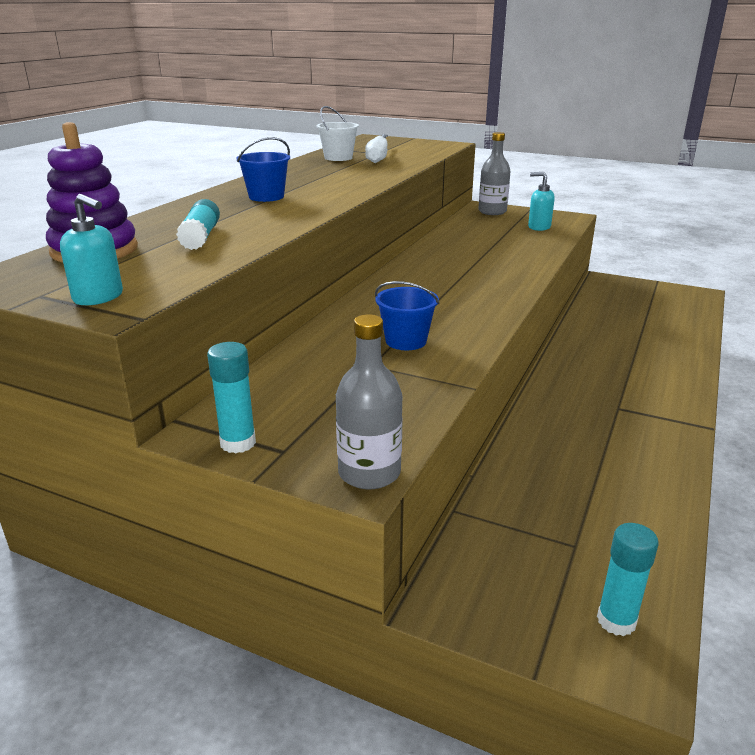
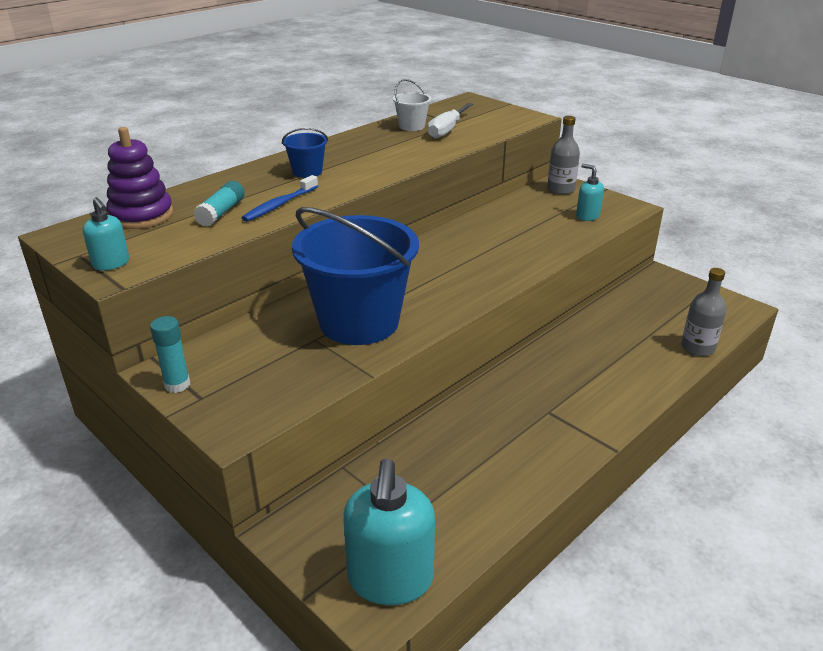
camera: 20 degrees right, 5 degrees up
grey bottle [336,314,403,490] -> grey bottle moved to [681,268,726,356]
blue bucket [375,281,439,350] -> blue bucket [292,207,419,345], size x2.35
turquoise glue stick [597,523,659,636] -> turquoise soap dispenser [343,459,435,605]
none -> blue toothbrush [242,175,318,222]

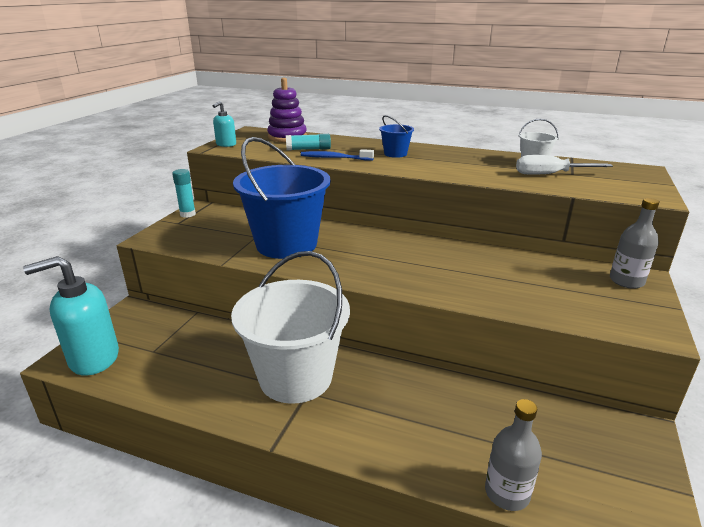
camera: 65 degrees right, 5 degrees down
turquoise soap dispenser [576,164,604,221] -> none
none -> white bucket [231,251,350,404]

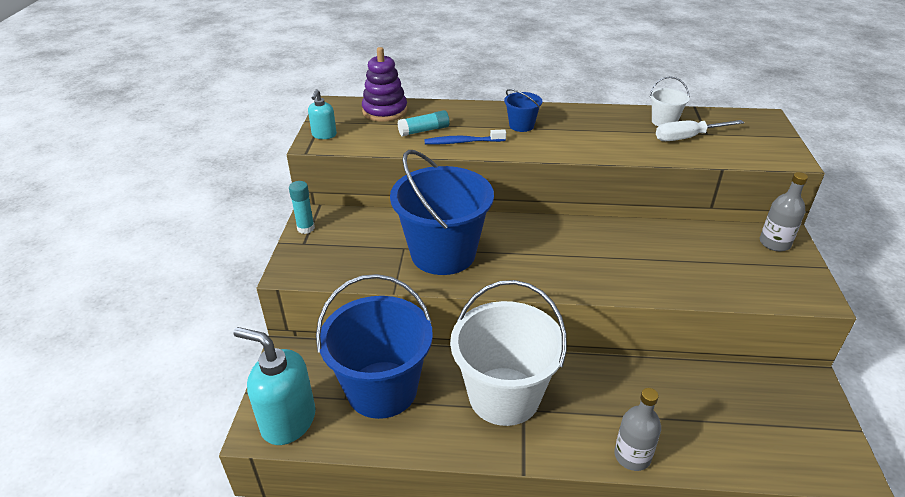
camera: 15 degrees left, 10 degrees up
turquoise soap dispenser [23,256,119,376] -> turquoise soap dispenser turned 60 degrees clockwise [234,327,316,445]
grey bottle [485,399,542,511] -> grey bottle moved to [614,388,661,471]
none -> blue bucket [316,274,433,419]

